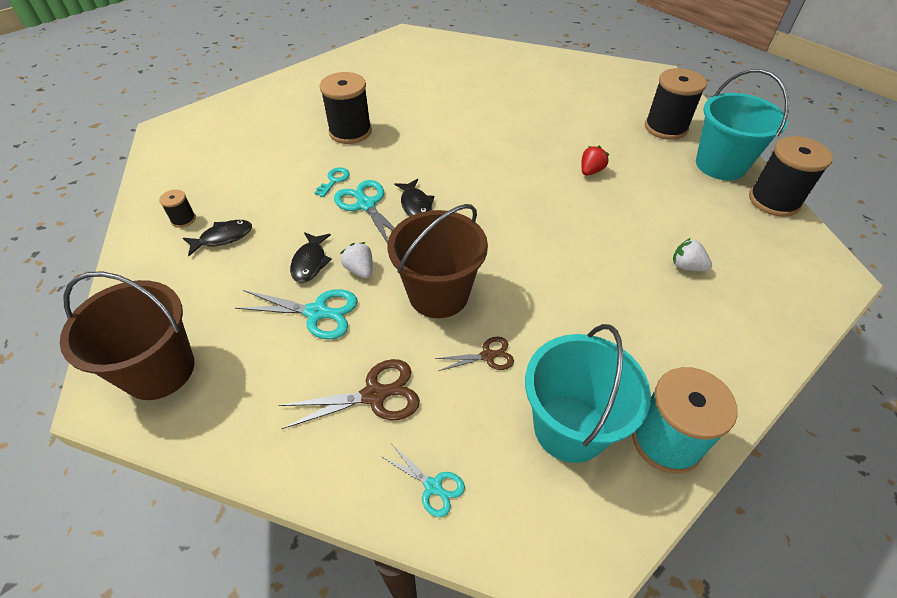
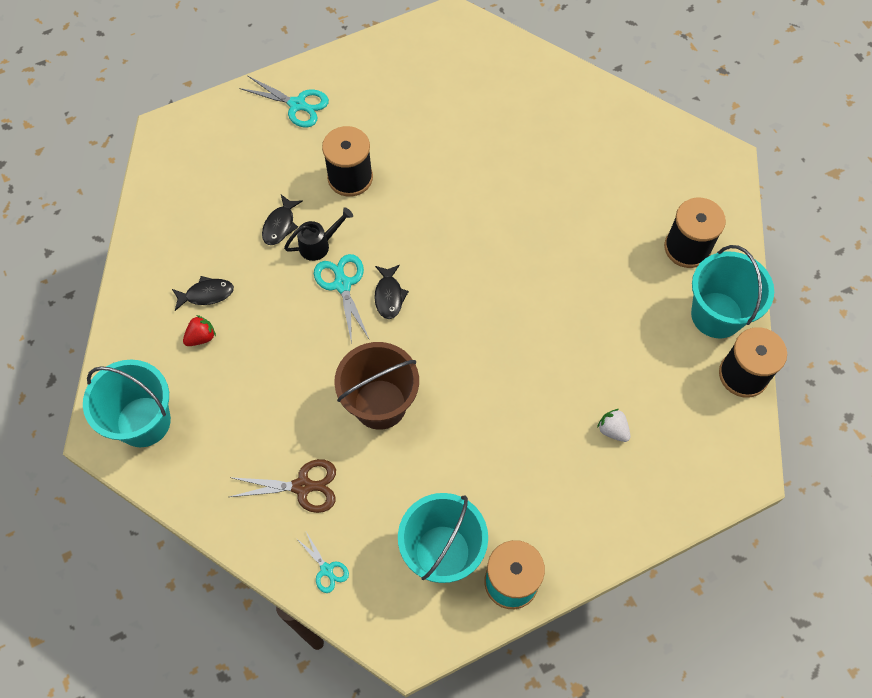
camera: 15 degrees right, 15 degrees up
brown bucket [60,272,195,400] -> turquoise bucket [83,360,171,447]
black spool [159,189,196,228] -> none
turquoise scissors [235,289,358,340] -> turquoise scissors moved to [239,76,329,128]
black fish [290,232,332,283] -> black fish moved to [262,195,303,245]
turquoise key [314,167,350,197] -> black watering can [284,207,353,261]
white strawberry [341,242,372,278] -> none
brown scissors [435,337,514,371] -> none
red strawberry [581,146,609,176] -> red strawberry moved to [183,315,216,346]

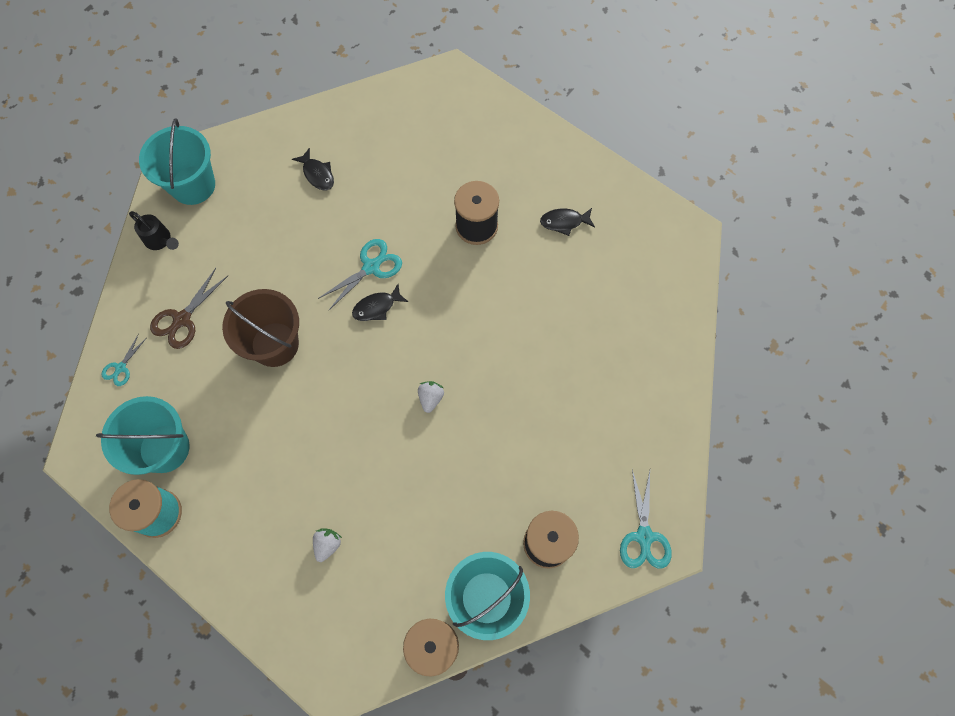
camera: 65 degrees right, 5 degrees up
red strawberry [183,315,216,346] -> none
brown scissors [229,459,336,513] -> brown scissors turned 60 degrees clockwise [150,268,228,349]
turquoise scissors [239,76,329,128] -> turquoise scissors moved to [620,470,672,568]
black fish [262,195,303,245] -> black fish moved to [540,208,595,236]
black watering can [284,207,353,261] -> black watering can moved to [129,211,179,250]
none -> white strawberry [418,381,444,413]

